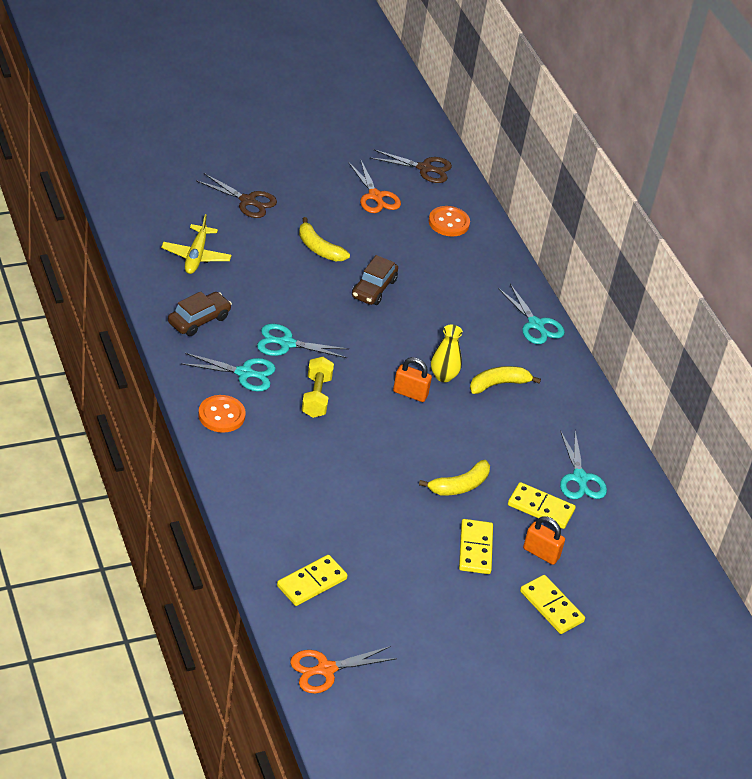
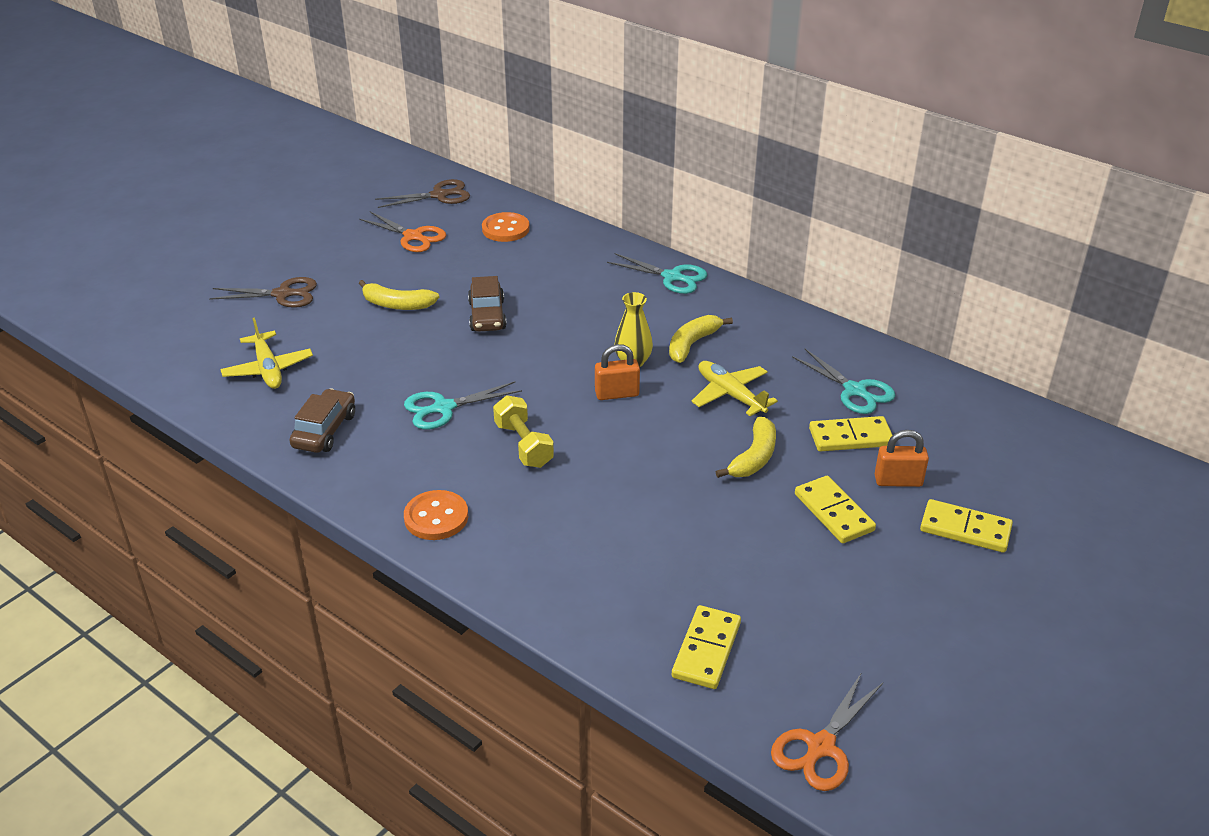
camera: 25 degrees left, 5 degrees down
turquoise scissors [181,353,276,392] -> none
none -> yellow plane [692,361,778,416]

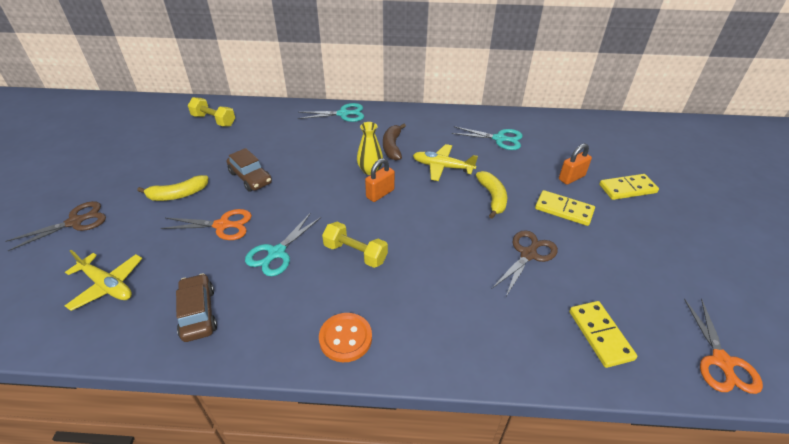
camera: 35 degrees left, 5 degrees up
orange scissors [359,211,446,252] -> orange scissors moved to [161,209,252,240]
brown scissors [375,179,470,208] -> brown scissors moved to [492,230,558,296]
orange button [482,212,530,242] -> yellow dumbbell [188,97,235,126]
yellow banana [669,315,733,363] -> brown banana [383,123,406,161]
yellow domino [809,416,893,452] -> none

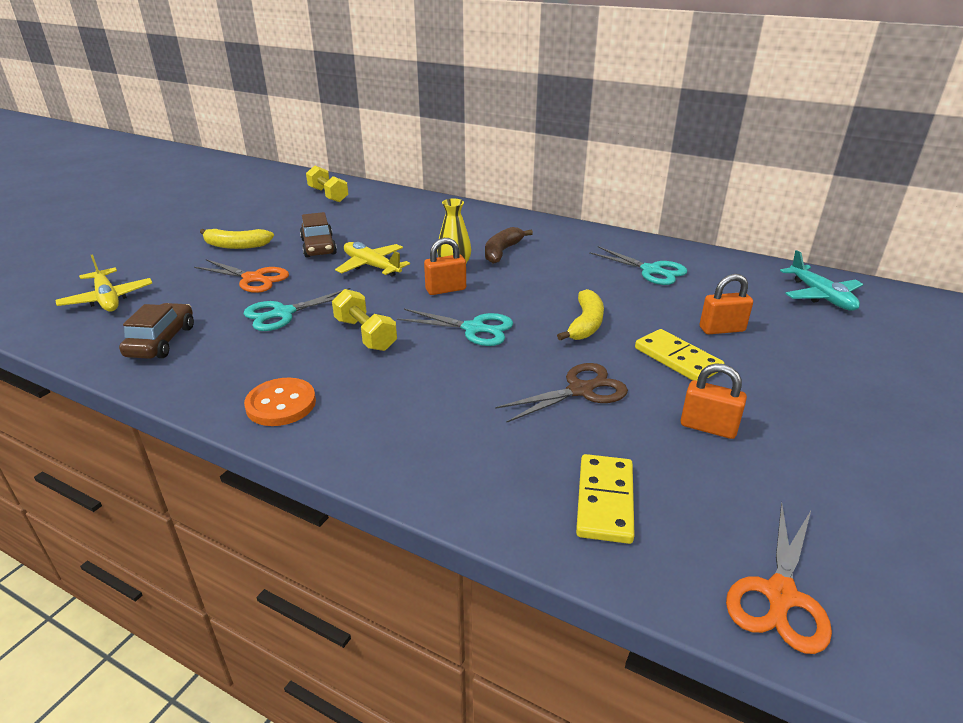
camera: 25 degrees right, 10 degrees down
brown scissors [5,201,106,251] -> none
turquoise scissors [298,103,364,122] -> turquoise scissors moved to [397,309,513,346]
yellow plane [413,144,478,181] -> yellow plane moved to [335,242,410,276]
yellow domino [599,174,659,200] -> none
none -> orange padlock [681,363,747,439]
none -> turquoise plane [780,250,863,311]

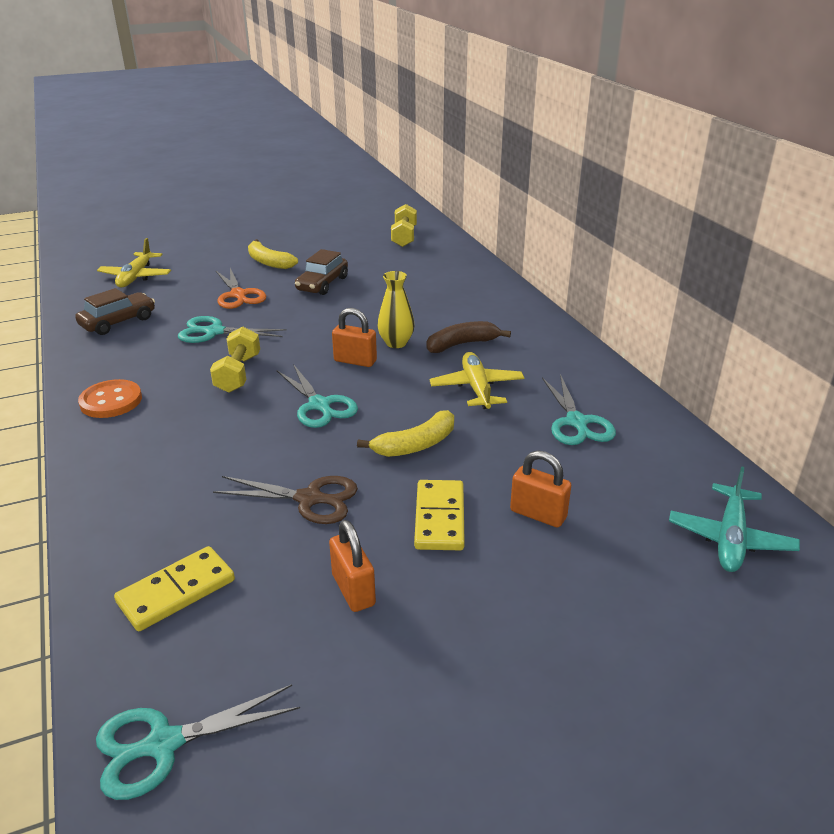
camera: 40 degrees right, 0 degrees up
yellow plane [335,242,410,276] -> yellow plane moved to [429,352,524,409]
orange scissors [726,502,832,654] -> turquoise scissors [96,684,300,800]

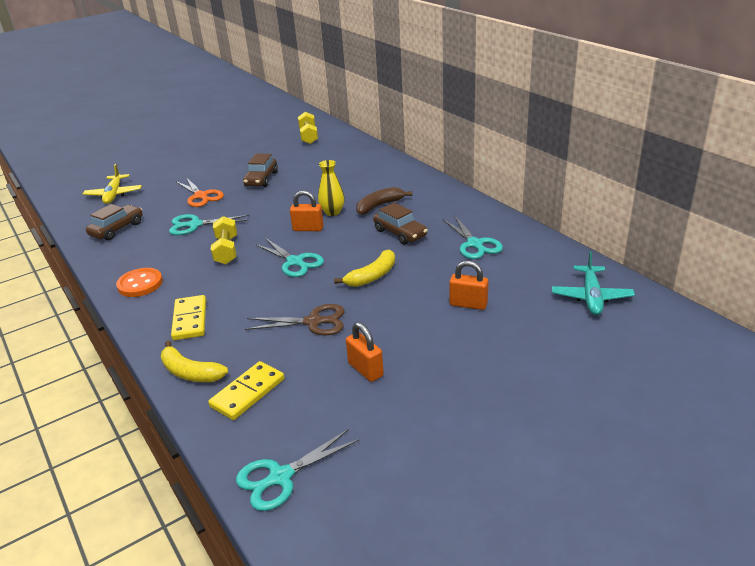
camera: 10 degrees left, 0 degrees up
yellow banana [248,239,298,269] -> yellow banana moved to [161,341,228,382]
yellow domino [414,480,465,550] -> yellow domino moved to [171,295,206,340]
yellow plane [429,352,524,409] -> brown car [373,202,428,245]

